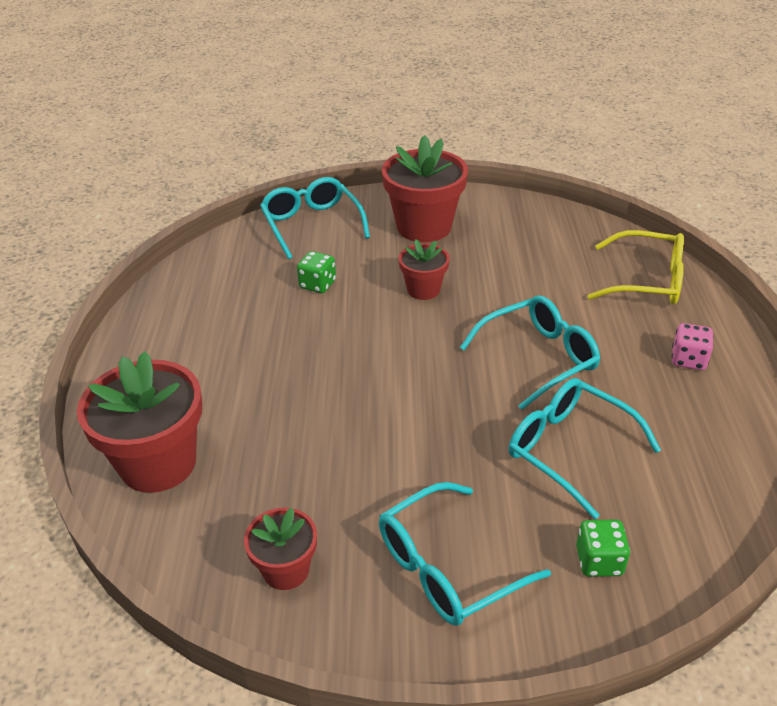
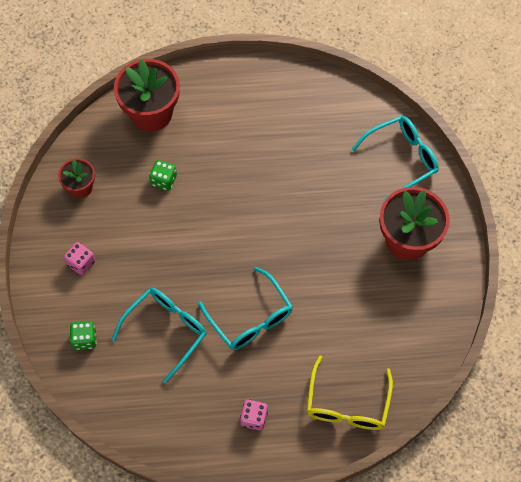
camera: 85 degrees right, 25 degrees up
green dice [297,251,336,293] -> green dice moved to [149,160,177,191]
turquoise glasses [379,482,551,626] -> pink dice [64,242,95,275]
red flower pot [399,239,450,300] -> none

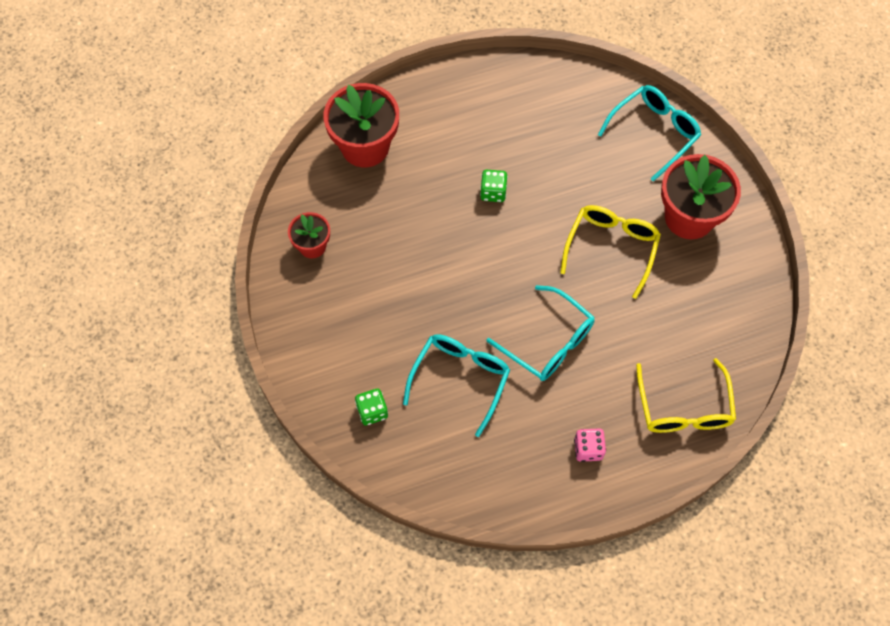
camera: 15 degrees left, 0 degrees up
pink dice [64,242,95,275] -> none
green dice [149,160,177,191] -> green dice moved to [480,170,508,202]
none -> yellow glasses [560,205,661,299]

